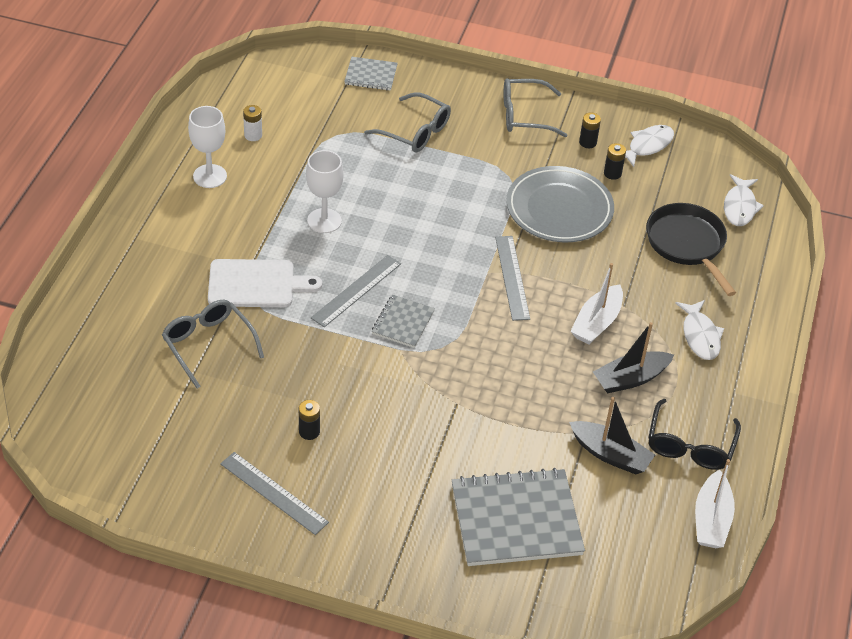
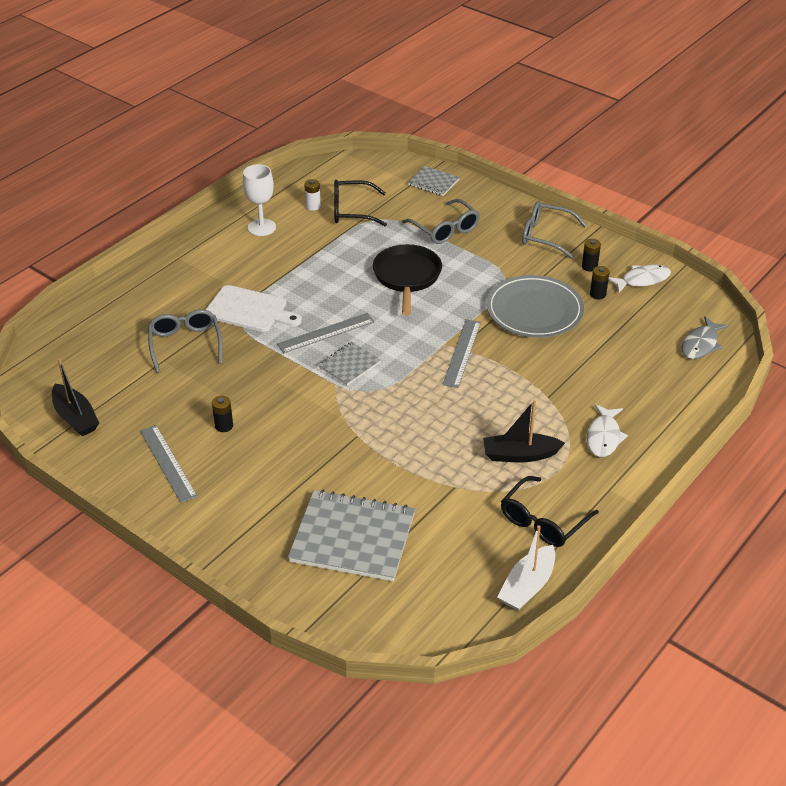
camera: 25 degrees right, 5 degrees down
white goblet [306,150,344,233] -> none
black boat [569,397,655,475] -> black boat moved to [52,359,99,436]
white boat [570,263,623,345] -> none
black pan [646,203,736,296] -> black pan moved to [373,244,442,316]
white fish [724,174,764,226] -> grey fish [681,316,729,359]
none -> black glasses [334,180,387,226]

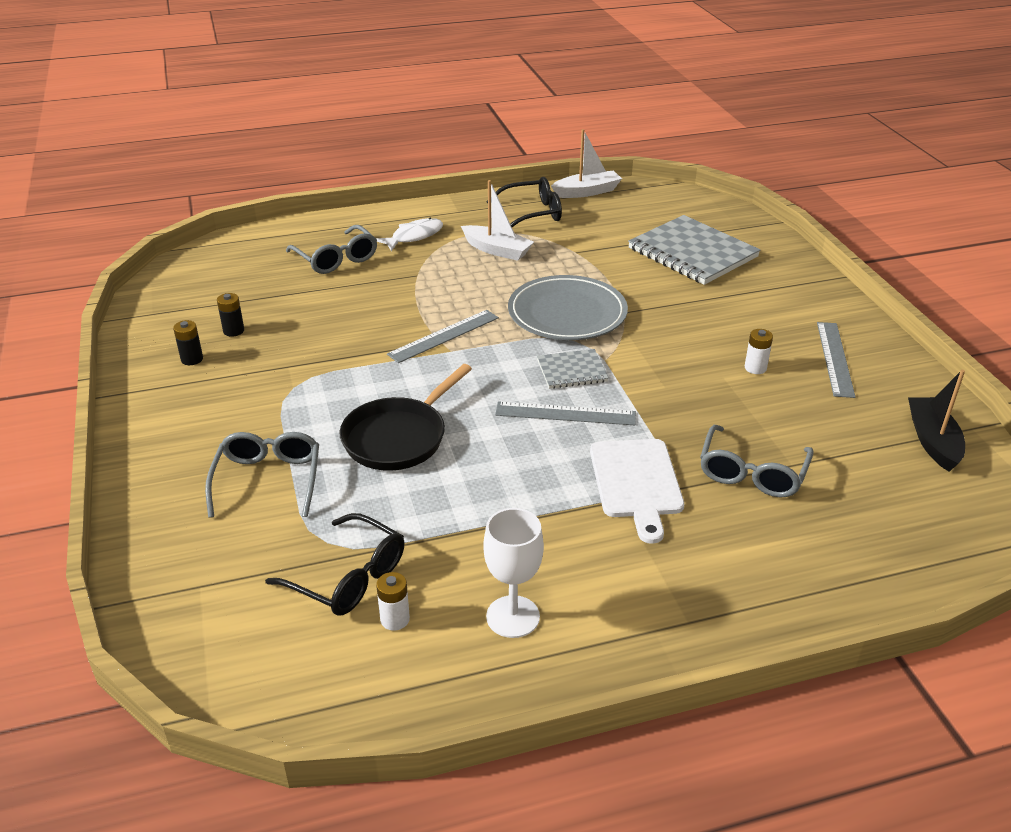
camera: 145 degrees left, 5 degrees down
white cutting board [206,285,302,332] -> white cutting board turned 150 degrees counterclockwise [590,439,684,544]
black battery [212,396,233,432] -> white battery [745,329,773,374]
grey notebook [408,166,460,196] -> none
black boat [483,400,565,462] -> white boat [461,180,534,261]
grey plate [486,275,584,338] -> grey plate moved to [508,275,628,340]
grey glasses [522,201,587,259] -> grey glasses moved to [286,225,377,274]
white fish [609,265,671,293] -> none
grey fish [681,316,729,359] -> none

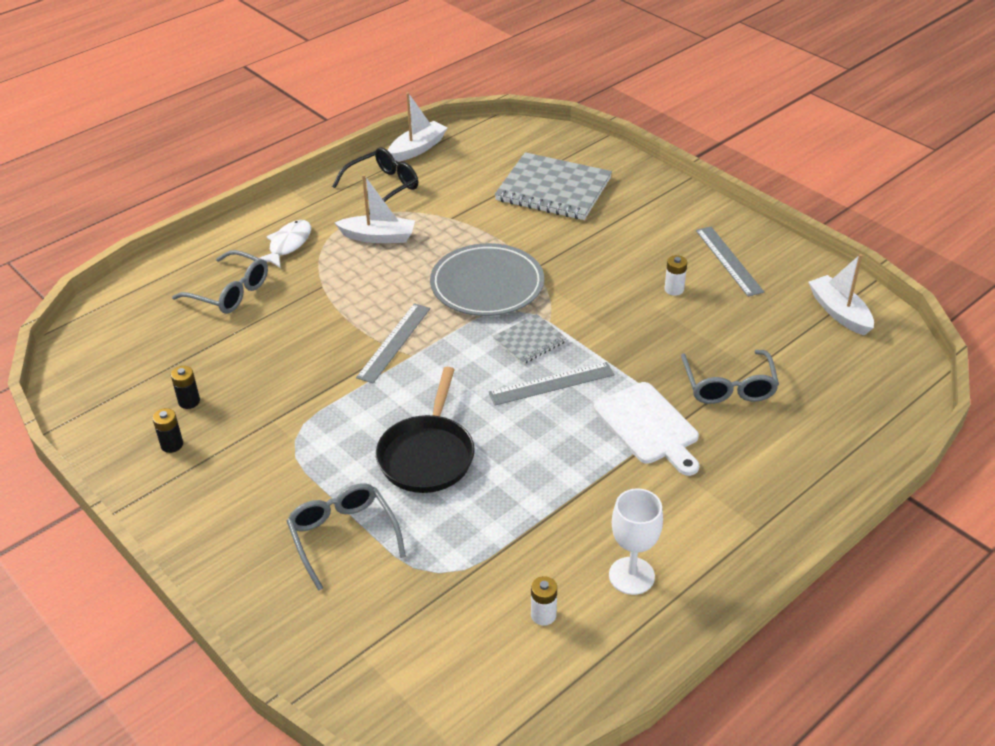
camera: 25 degrees left, 5 degrees up
black glasses [265,513,404,616] -> none
black boat [908,370,965,472] -> white boat [808,254,874,336]

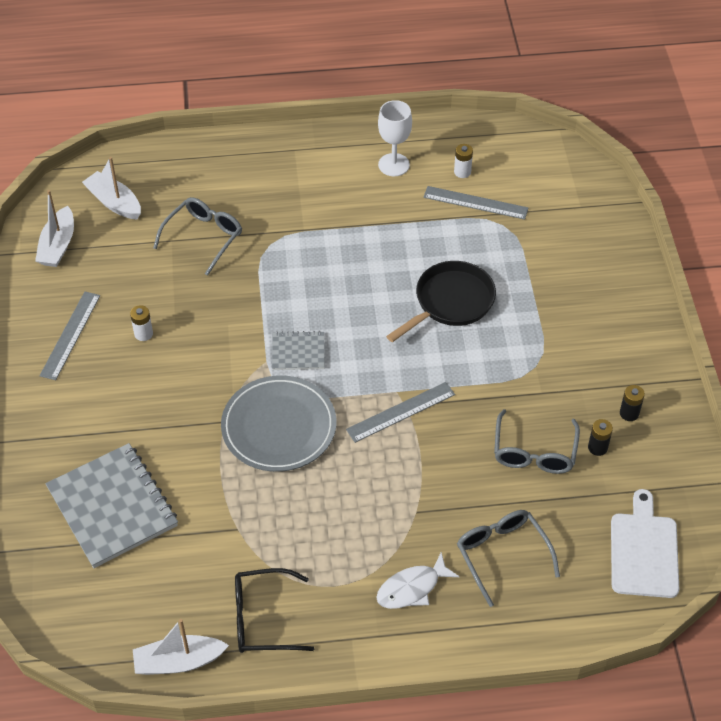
camera: 145 degrees left, 10 degrees up
grey glasses [287,483,406,591] -> grey glasses moved to [494,409,580,474]
white boat [335,175,415,243] -> white boat moved to [82,157,141,219]
grey ruler [488,362,615,406] -> grey ruler moved to [423,186,528,220]
white cutting board [594,382,699,476] -> white cutting board moved to [611,489,679,598]

